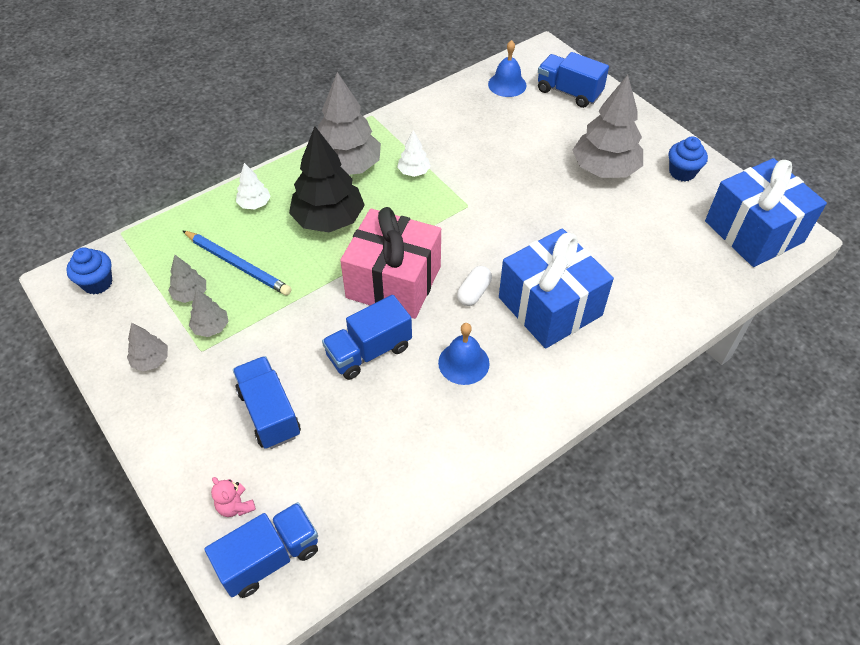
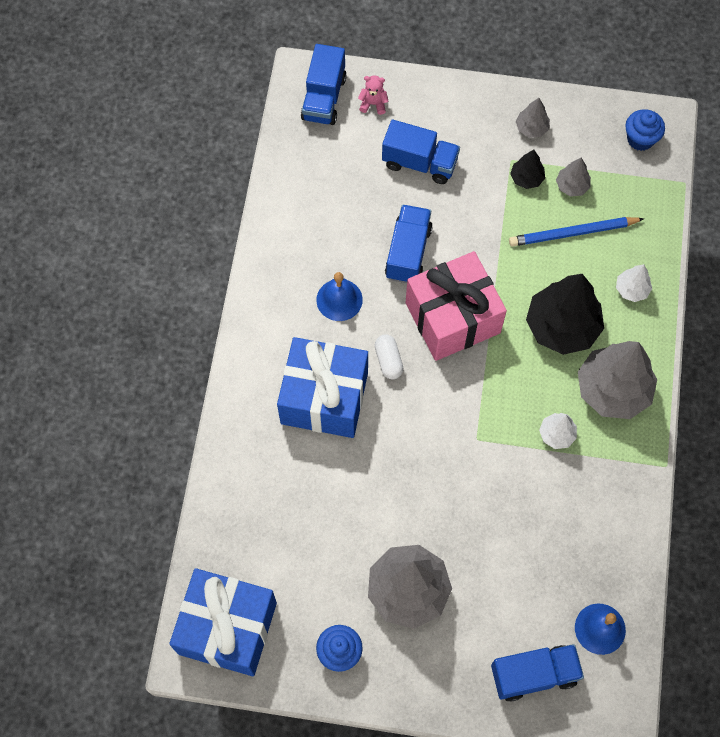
camera: 135 degrees right, 15 degrees up
grey tree [189,289,228,337] -> black tree [510,150,545,189]

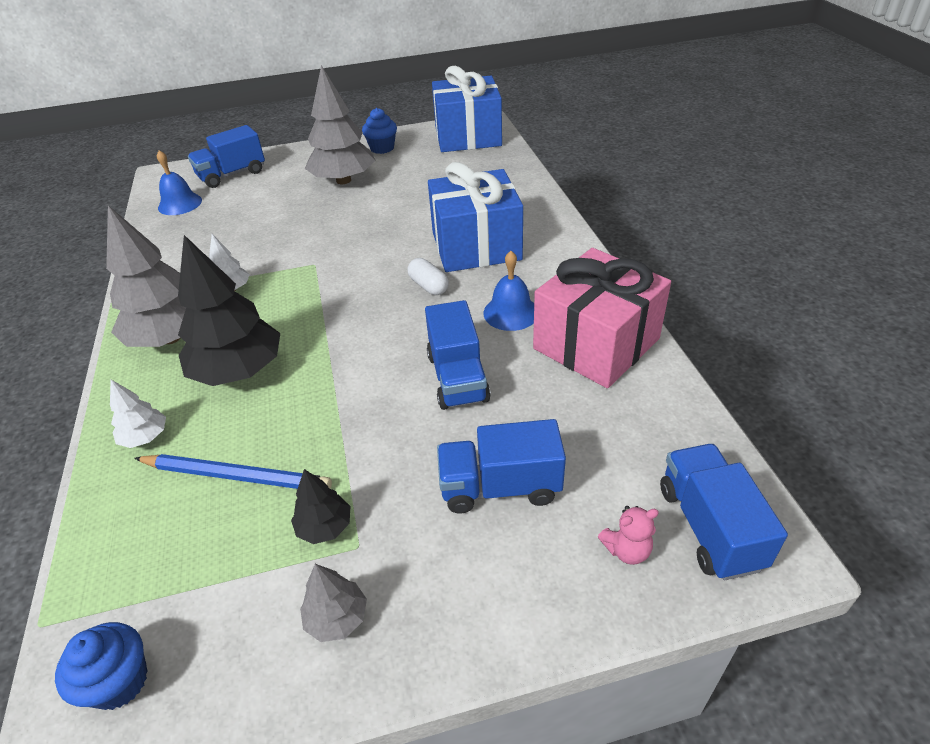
camera: 160 degrees right, 25 degrees down
pink gift [406,251,507,361] -> pink gift moved to [533,248,671,388]
blue pencil [509,217,644,247] -> blue pencil turned 45 degrees clockwise [134,454,332,489]
grey tree [556,158,591,197] -> none

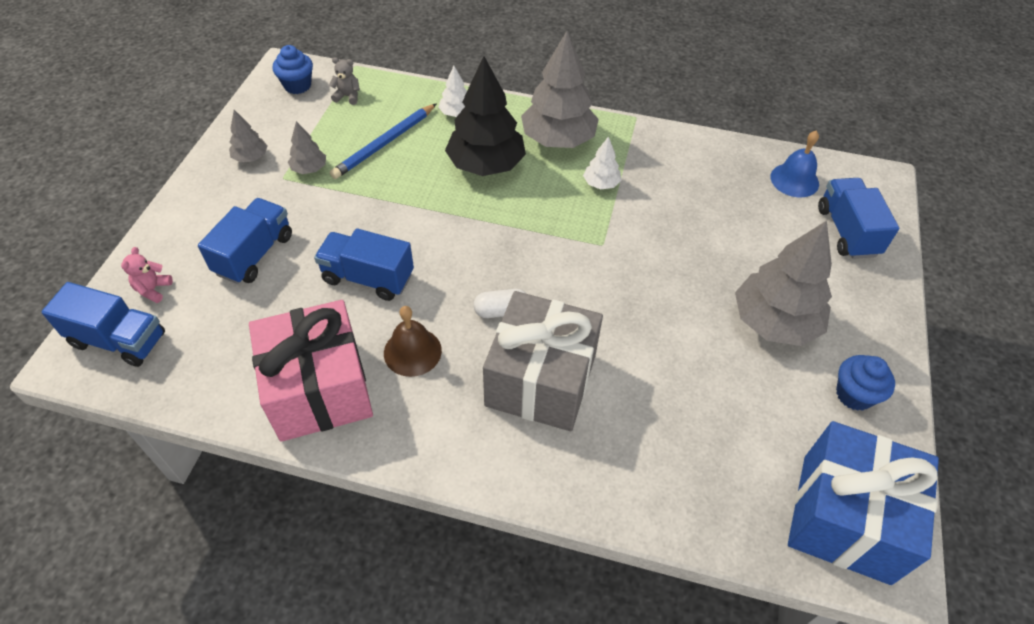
camera: 115 degrees right, 10 degrees up
black tree [291,469,350,544] -> grey tree [288,121,326,174]
blue gift [428,162,523,272] -> grey gift [483,291,603,431]
blue bell [483,251,534,331] -> brown bell [384,306,442,377]
none -> grey teddy bear [329,57,360,105]

